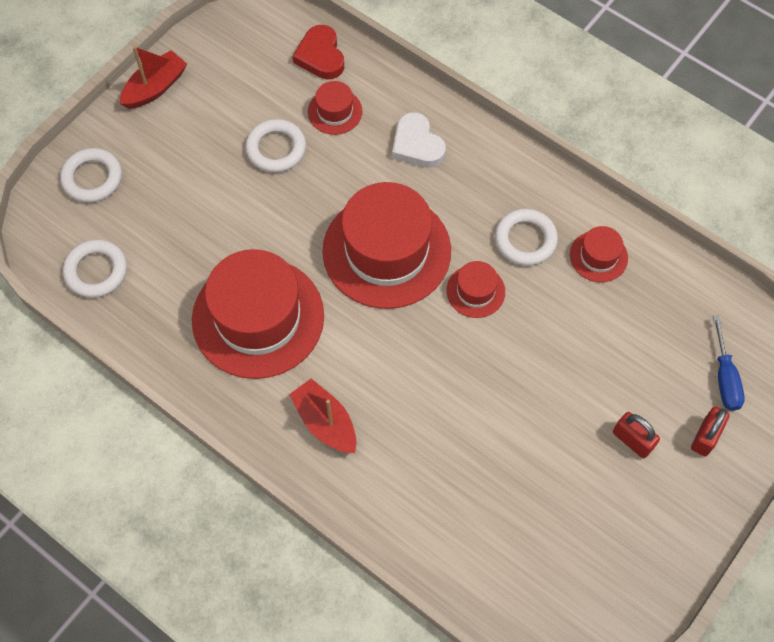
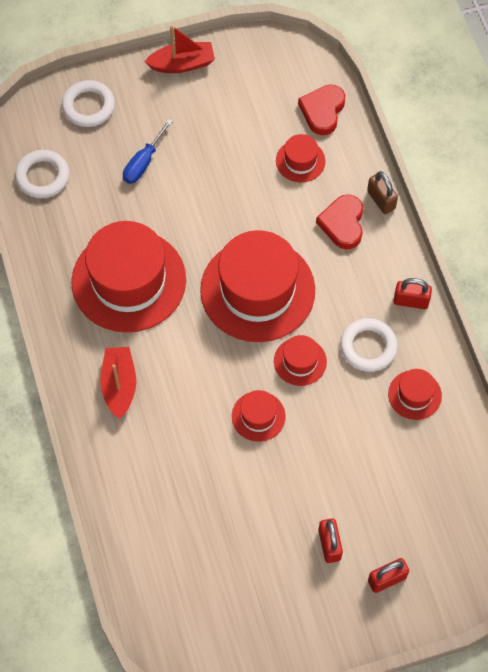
camera: 35 degrees right, 0 degrees up
white ring [245,119,306,173] -> none
white heart [392,112,446,168] -> red heart [316,194,363,249]
blue screwdriver [713,316,745,411] -> blue screwdriver moved to [123,119,173,184]
none -> red hat [232,390,286,442]
none -> brown padlock [367,171,398,214]
none -> red padlock [394,278,432,309]

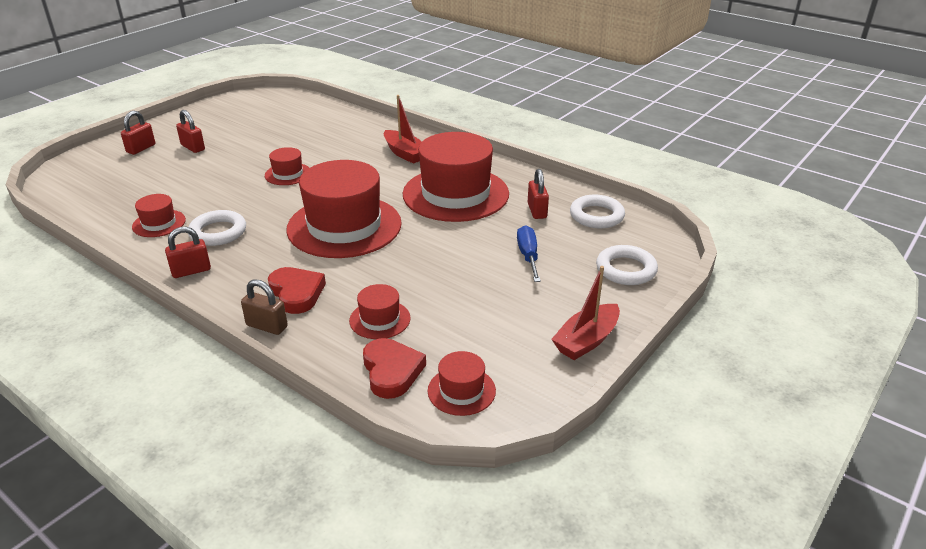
camera: 145 degrees right, 30 degrees down
red hat [274,335,327,386] -> red hat moved to [428,351,496,416]
none -> red padlock [528,169,549,219]

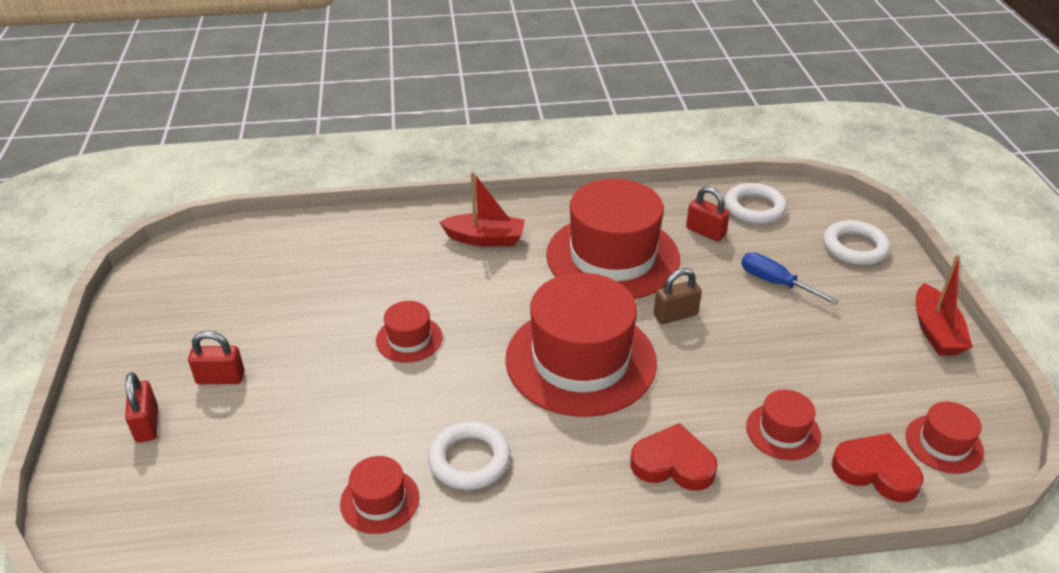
camera: 45 degrees left, 5 degrees up
red padlock [165,227,211,278] -> none
brown padlock [241,279,288,335] -> brown padlock moved to [654,268,702,324]

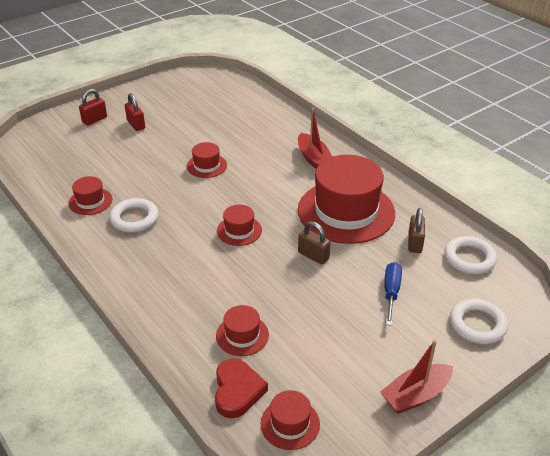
camera: 60 degrees right, 0 degrees up
red hat [505,273,657,417] -> red hat [217,205,262,246], size x0.45
red heart [630,423,718,491] -> none
red padlock [686,186,730,241] -> brown padlock [408,208,425,253]

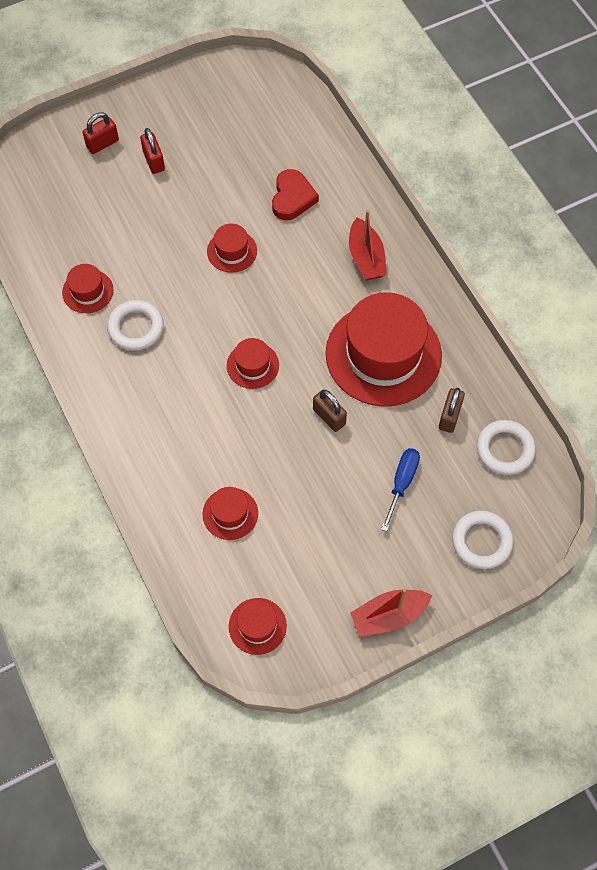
camera: 10 degrees right, 25 degrees up
red heart [215,358,268,418] -> red heart moved to [272,169,319,220]

